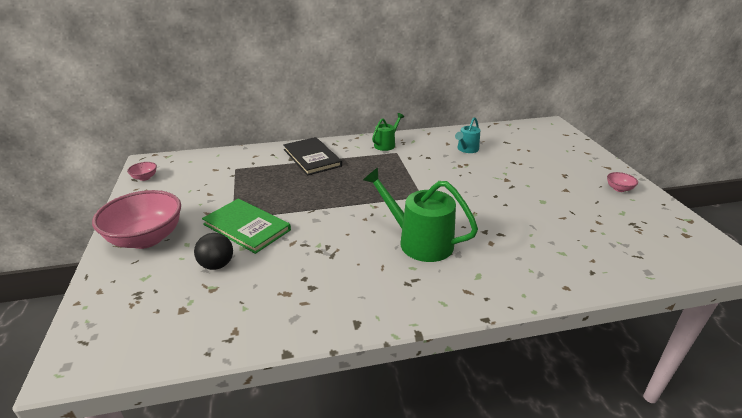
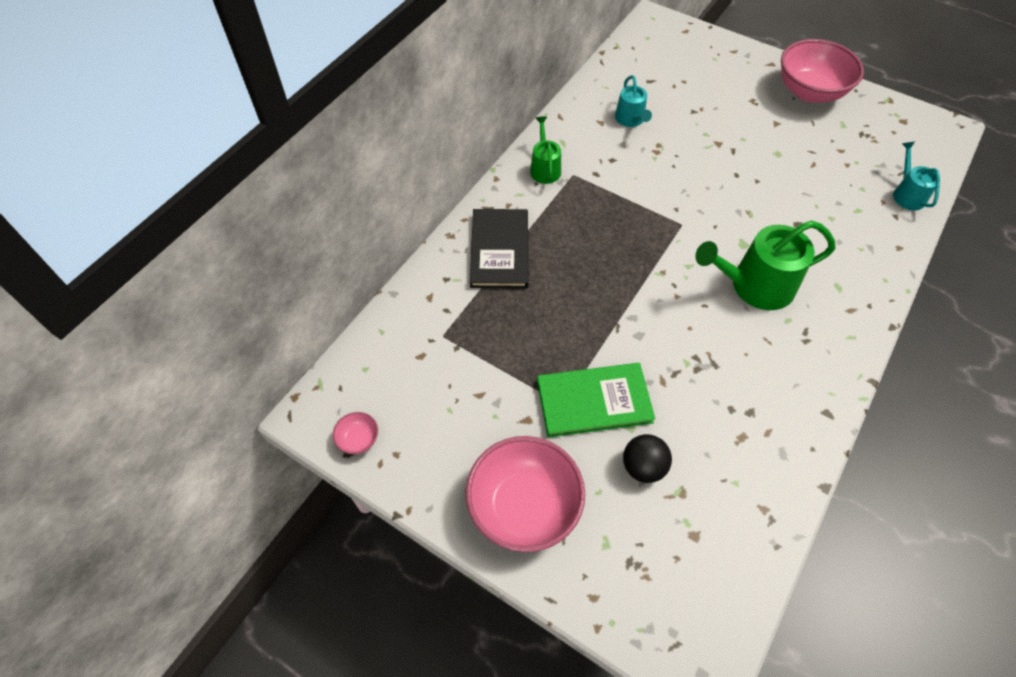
camera: 45 degrees left, 25 degrees up
black book [283,137,342,176] -> black book turned 75 degrees clockwise [470,209,528,288]
pink bowl [607,172,638,192] -> pink bowl [781,39,864,103], size x2.41
none -> turquoise watering can [893,142,940,210]

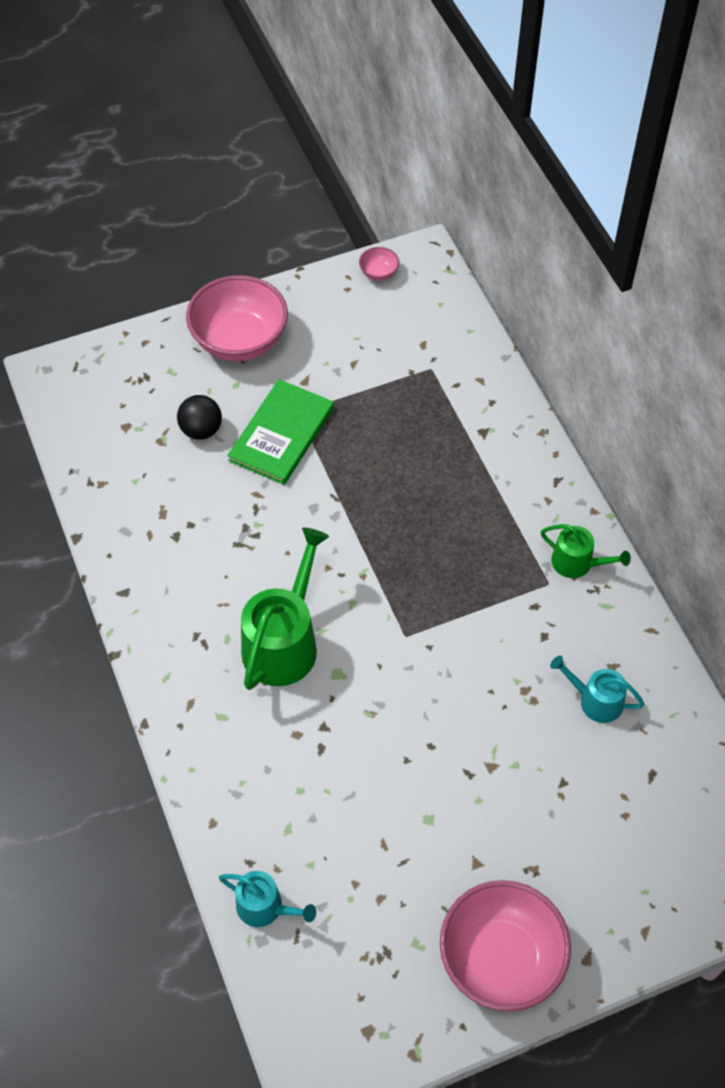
camera: 125 degrees right, 0 degrees up
black book [470,209,528,288] -> none

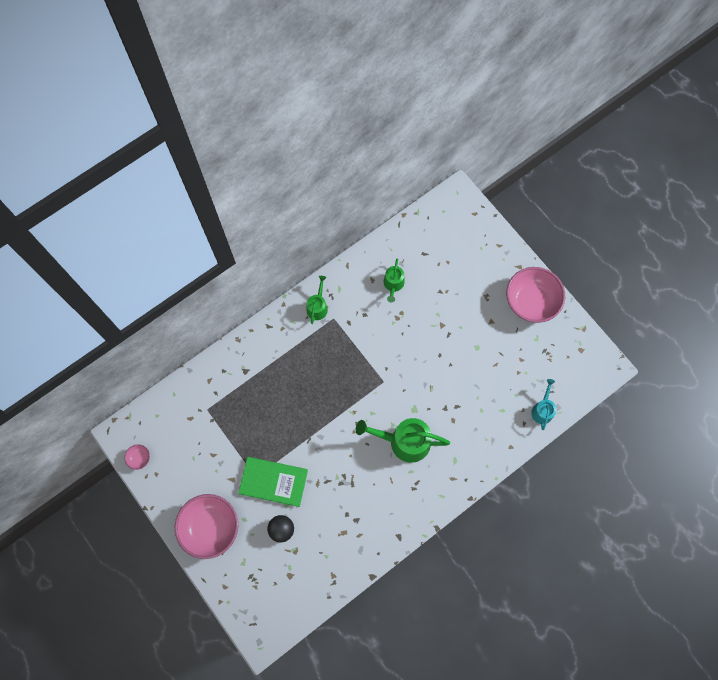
camera: 105 degrees left, 15 degrees up
turquoise watering can [550,655,644,723] -> green watering can [384,259,405,303]

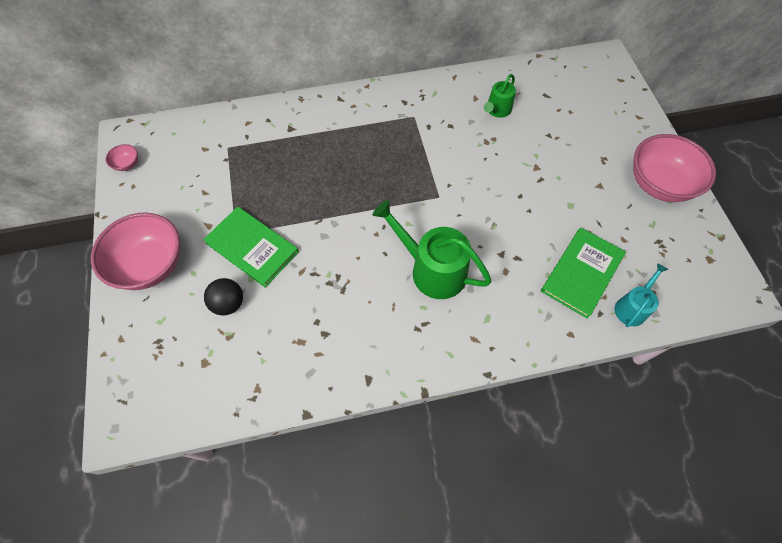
camera: 25 degrees right, 10 degrees down
green watering can [306,276,328,324] -> none
none -> green book [541,227,626,319]

